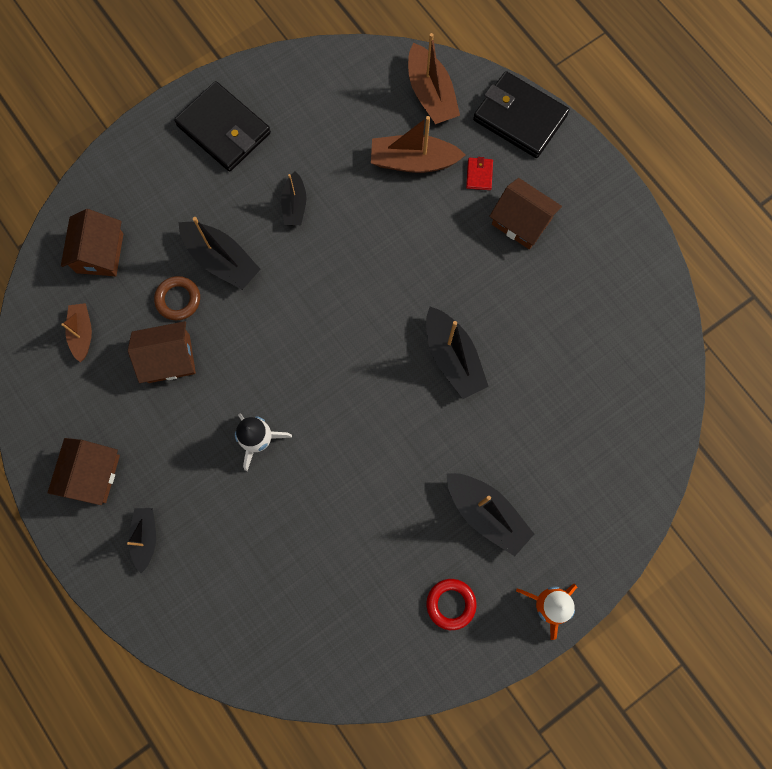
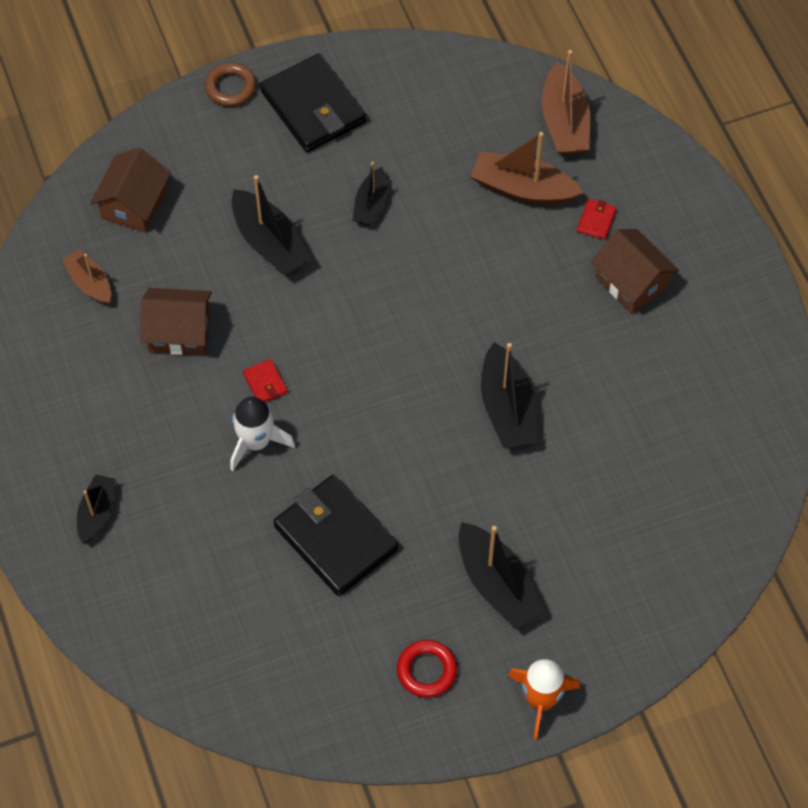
camera: 15 degrees right, 15 degrees down
brown house [48,438,120,505] -> none
brown boat [61,303,92,362] -> brown boat turned 45 degrees counterclockwise [62,249,111,305]
brown ring [154,276,200,320] -> brown ring moved to [205,63,256,107]
black wallet [473,71,569,158] -> black wallet moved to [273,475,398,596]
none -> red wallet [243,359,288,402]

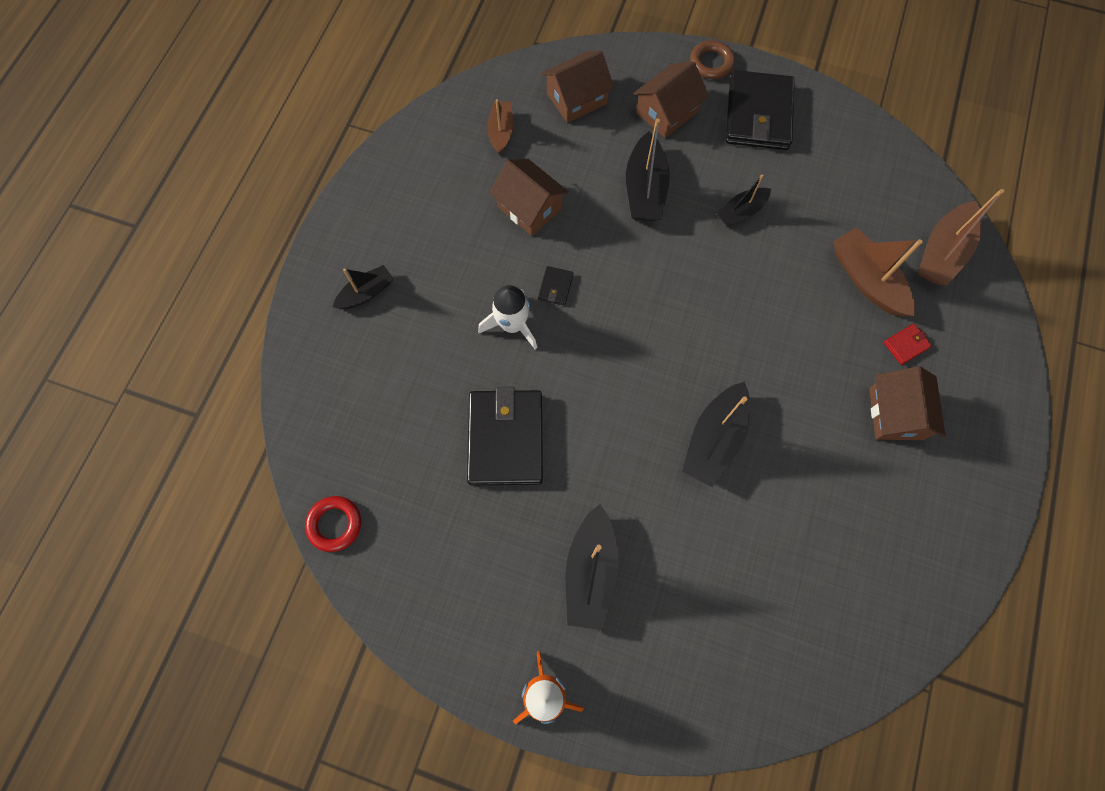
camera: 40 degrees right, 10 degrees up
red wallet [243,359,288,402] -> black wallet [538,266,573,305]
red ring [397,640,457,698] -> red ring moved to [305,496,361,552]
none -> brown house [633,61,709,138]

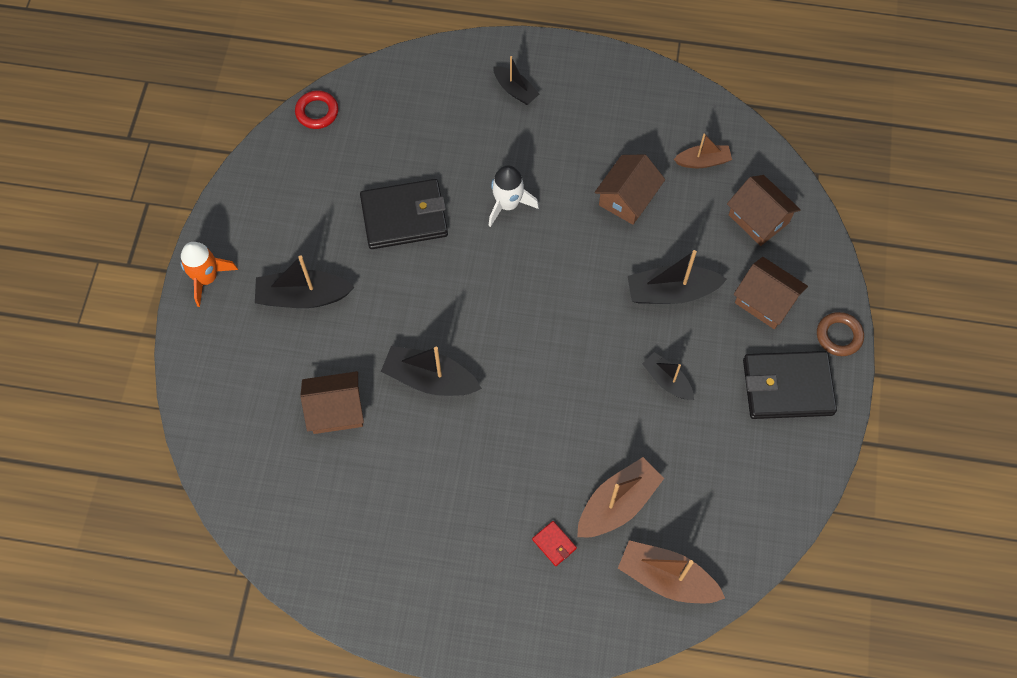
camera: 80 degrees right, 5 degrees down
black wallet [538,266,573,305] -> none
brown house [869,366,946,440] -> brown house moved to [300,371,364,434]

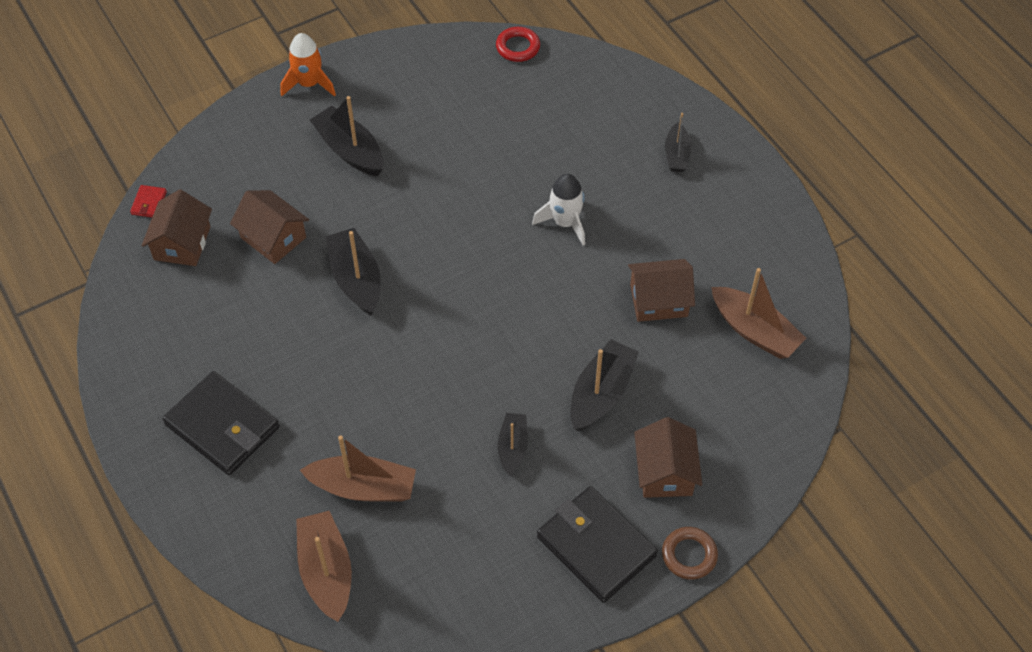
camera: 50 degrees right, 10 degrees down
black wallet [360,179,448,249] -> black wallet moved to [163,371,279,475]
red wallet [532,521,577,566] -> red wallet moved to [130,185,167,217]
black boat [628,250,727,304] -> black boat turned 75 degrees clockwise [570,339,639,431]
brown boat [674,133,732,168] -> brown boat [711,268,806,359], size x1.62
brown house [727,175,801,246] -> brown house moved to [141,189,212,266]

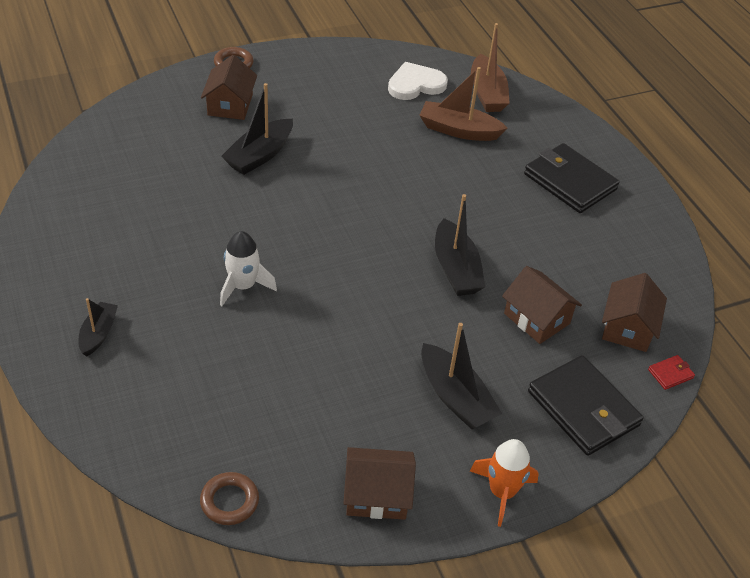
camera: 175 degrees left, 10 degrees down
red wallet [130,185,167,217] -> red wallet turned 45 degrees clockwise [648,355,695,390]
red ring [496,27,540,62] -> brown ring [200,472,259,525]
black boat [498,413,528,475] -> none
black wallet [537,486,658,603] -> black wallet moved to [528,355,644,456]
brown house [628,259,695,322] -> brown house moved to [343,447,416,520]
brown boat [711,268,806,359] -> none
none -> white heart [388,62,448,100]

